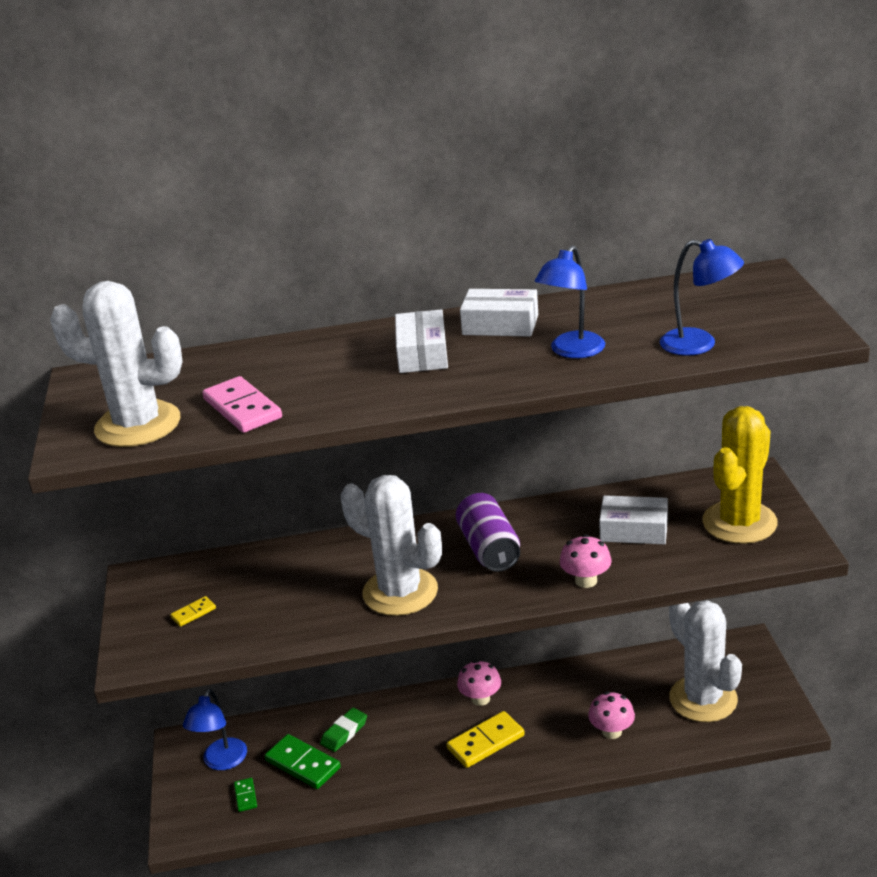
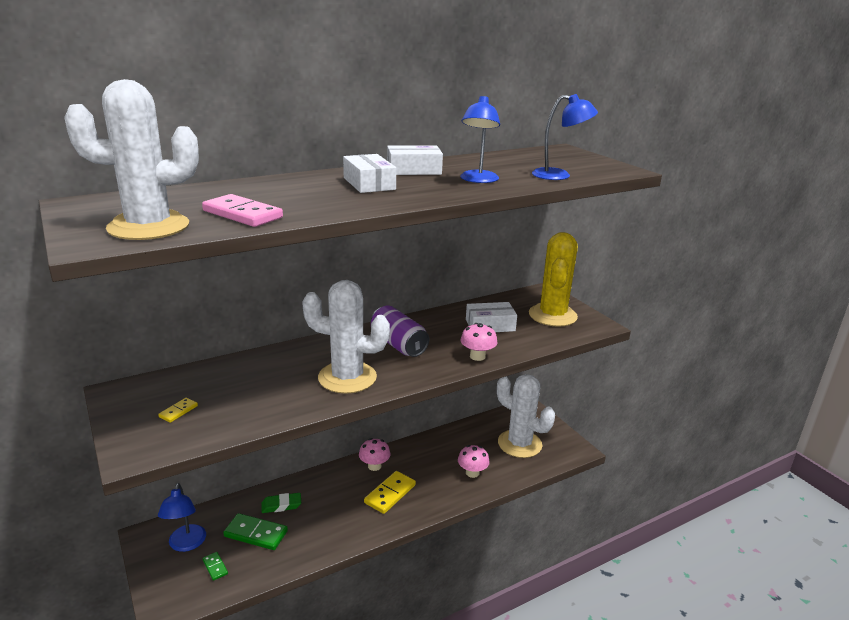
camera: 25 degrees left, 5 degrees down
green eraser [320,708,367,752] -> green eraser turned 60 degrees clockwise [262,493,301,513]

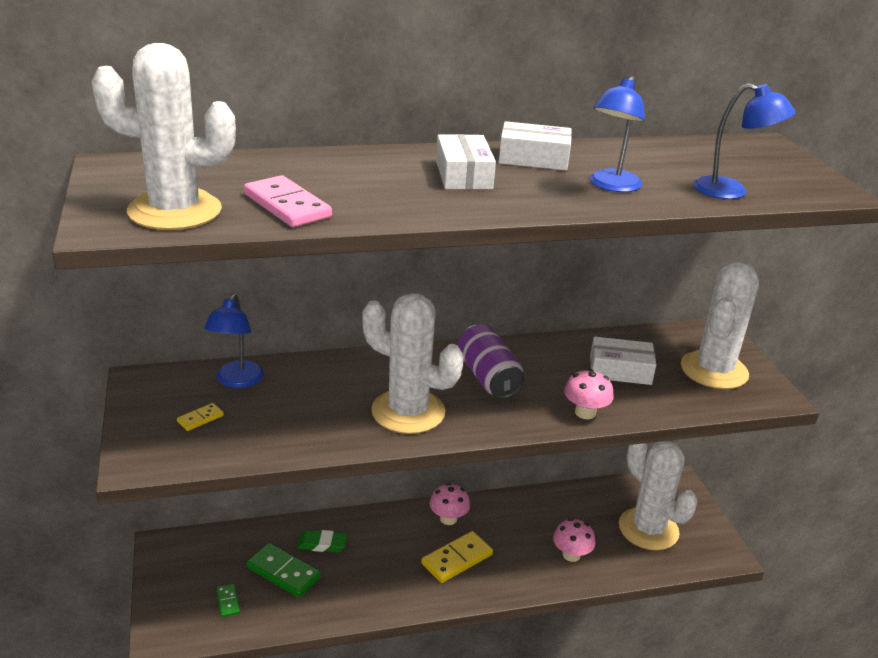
camera: 15 degrees right, 5 degrees up
blue lamp [158,483,206,552] -> blue lamp moved to [204,294,264,388]
yellow cactus [529,232,578,327] -> white cactus [681,261,759,389]

